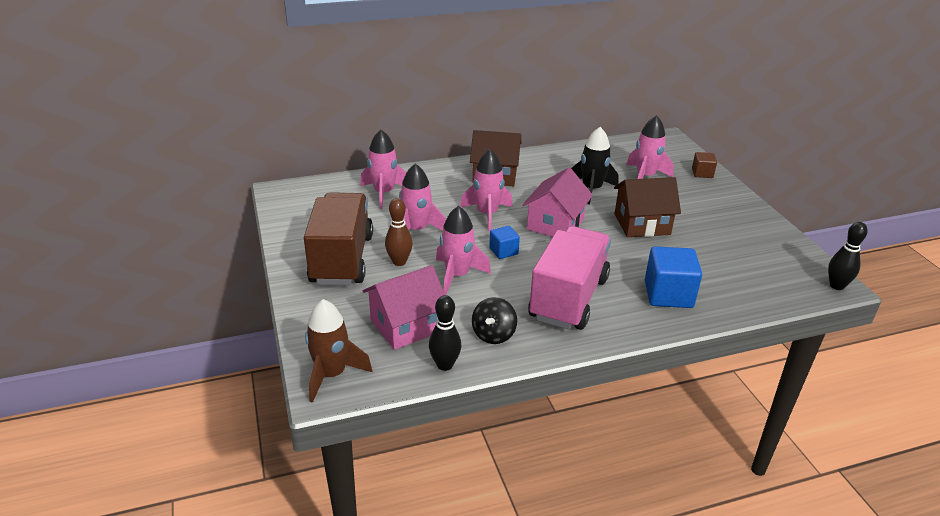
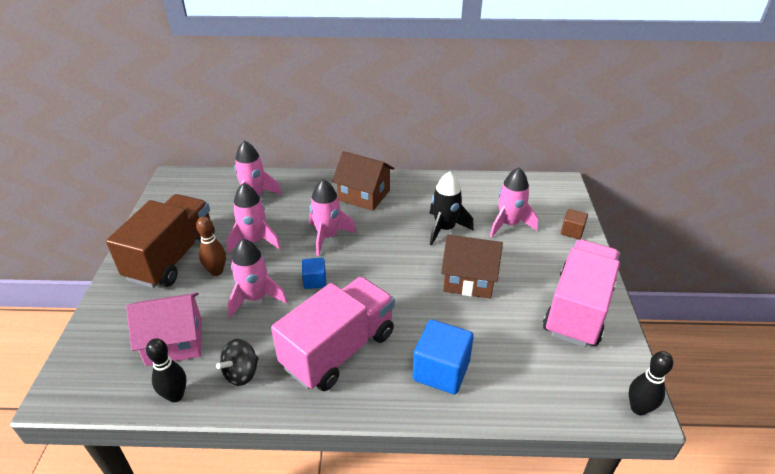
camera: 20 degrees right, 5 degrees up
brown rocket [305,299,372,403] -> none
pink house [522,168,593,237] -> none
none -> pink truck [543,239,620,347]

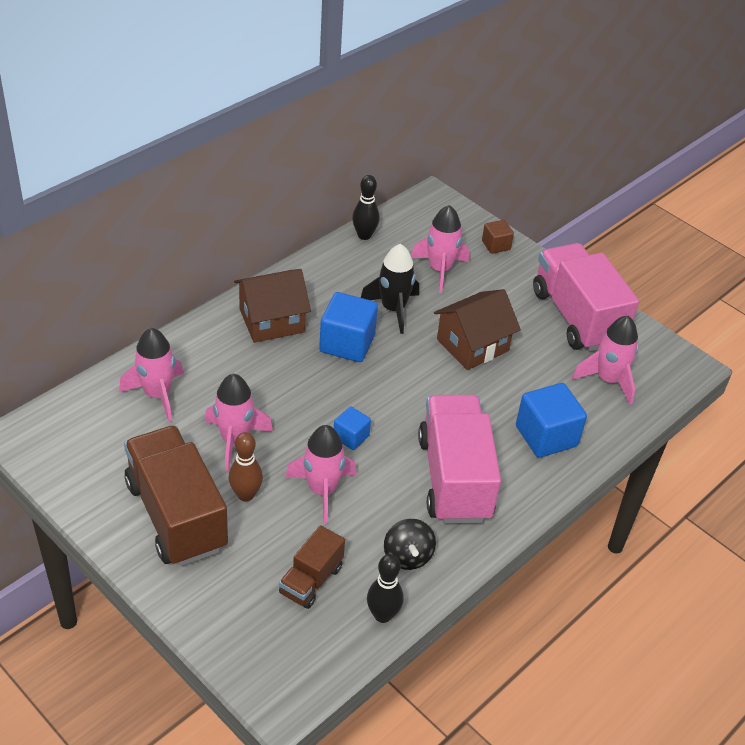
camera: 50 degrees left, 5 degrees up
pink house [126,293,202,366] -> brown truck [279,525,345,609]
pink rocket [309,179,357,256] -> pink rocket moved to [572,316,639,405]
black bowling pin [629,351,673,415] -> black bowling pin moved to [352,175,380,240]
none -> blue cube [319,292,378,362]

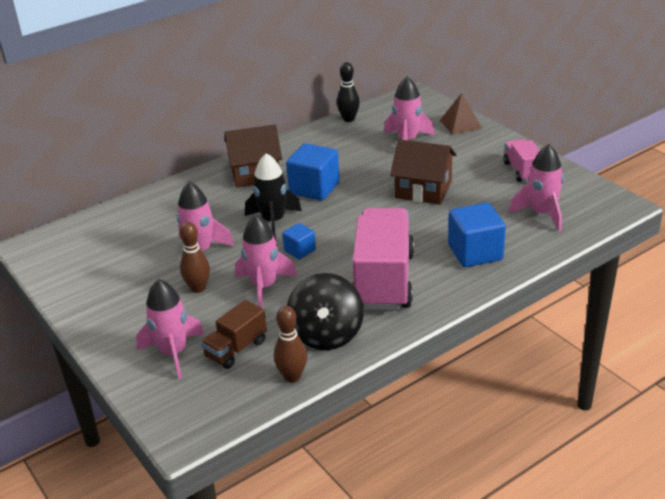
camera: 15 degrees right, 10 degrees down
pink rocket [119,328,184,422] -> pink rocket moved to [136,279,204,379]
brown truck [124,425,228,566] -> none
black rocket [361,244,419,334] -> black rocket moved to [245,153,302,240]
black bowling pin [367,554,404,623] -> brown bowling pin [274,306,307,383]
black spinning top [384,519,436,570] -> black spinning top [287,273,364,350], size x1.60
brown house [434,289,521,370] -> brown house turned 45 degrees clockwise [390,139,457,205]
brown cube [482,220,514,254] -> brown pyramid [440,93,482,135]
pink truck [533,243,639,351] -> pink truck [503,139,540,182], size x0.51

